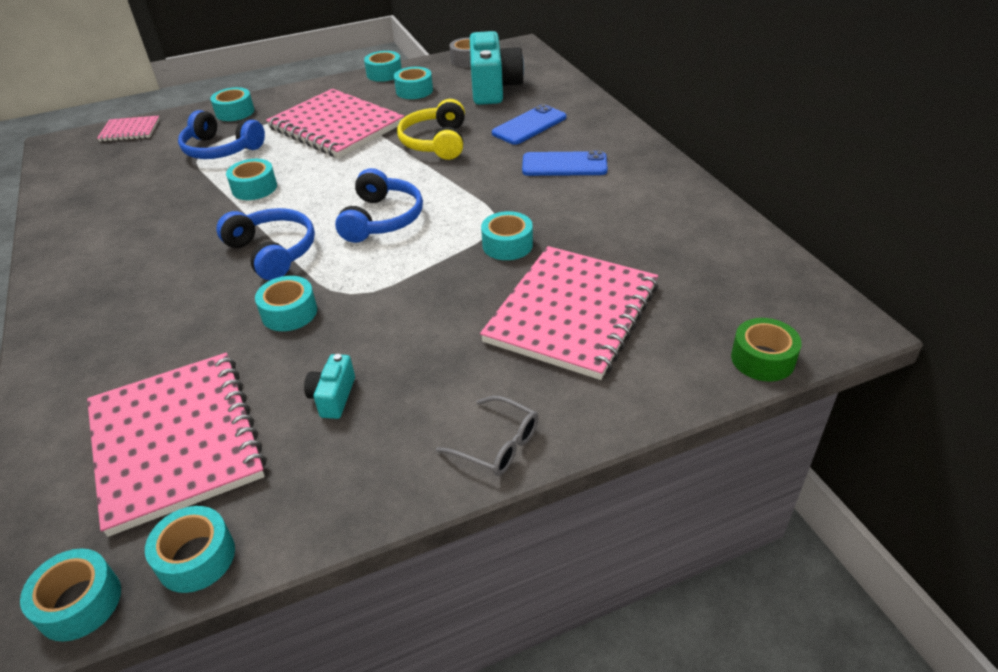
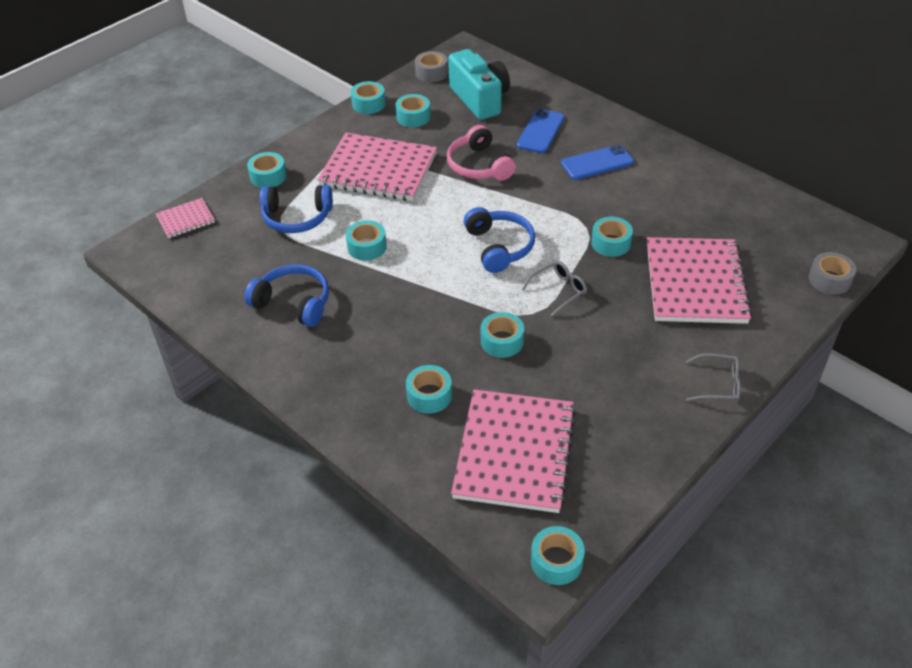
camera: 25 degrees left, 5 degrees up
pink notebook [87,353,266,537] -> pink notebook turned 60 degrees clockwise [451,389,576,513]
turquoise tape [145,506,235,593] -> turquoise tape moved to [406,365,452,414]
blue headphones [216,208,315,280] -> blue headphones moved to [244,264,329,327]
turquoise camera [304,354,355,419] -> none
yellow headphones [397,99,465,160] -> pink headphones [447,125,516,181]
green tape [731,318,802,381] -> grey tape [809,252,856,295]
none -> grey glasses [522,261,587,317]

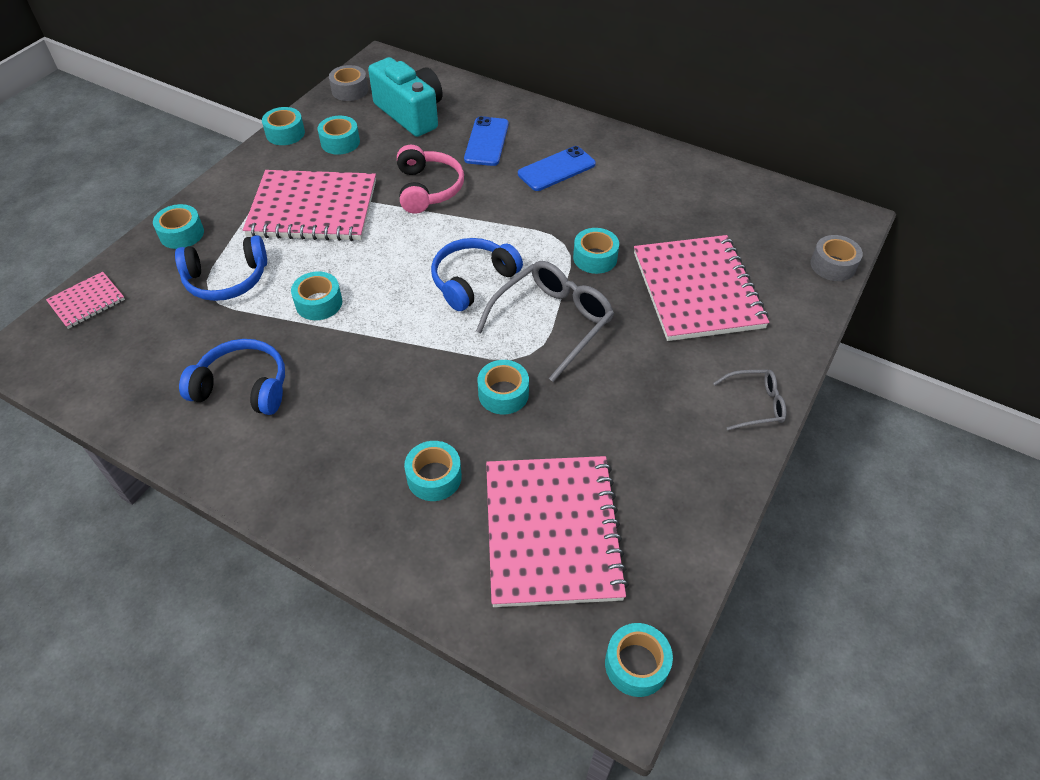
camera: 15 degrees left, 5 degrees up
pink headphones [447,125,516,181] -> pink headphones turned 150 degrees counterclockwise [397,145,464,213]
blue headphones [464,207,535,273] -> blue headphones turned 105 degrees counterclockwise [431,238,523,311]
grey glasses [522,261,587,317] -> grey glasses [476,261,614,382], size x1.81

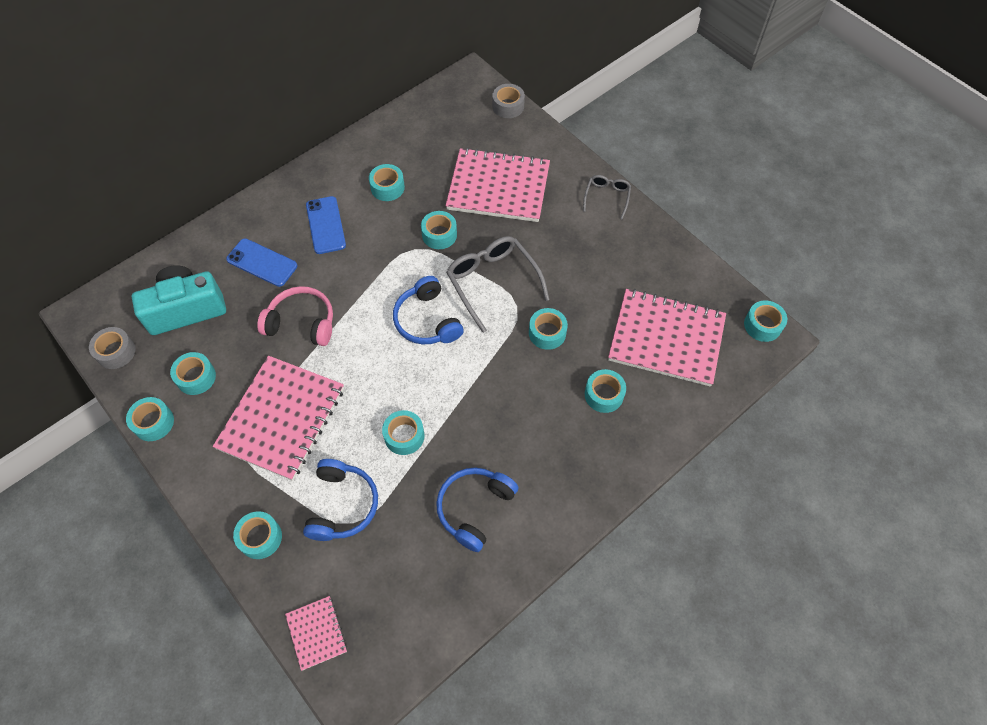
camera: 70 degrees left, 10 degrees up
none -> turquoise tape [369,164,405,201]

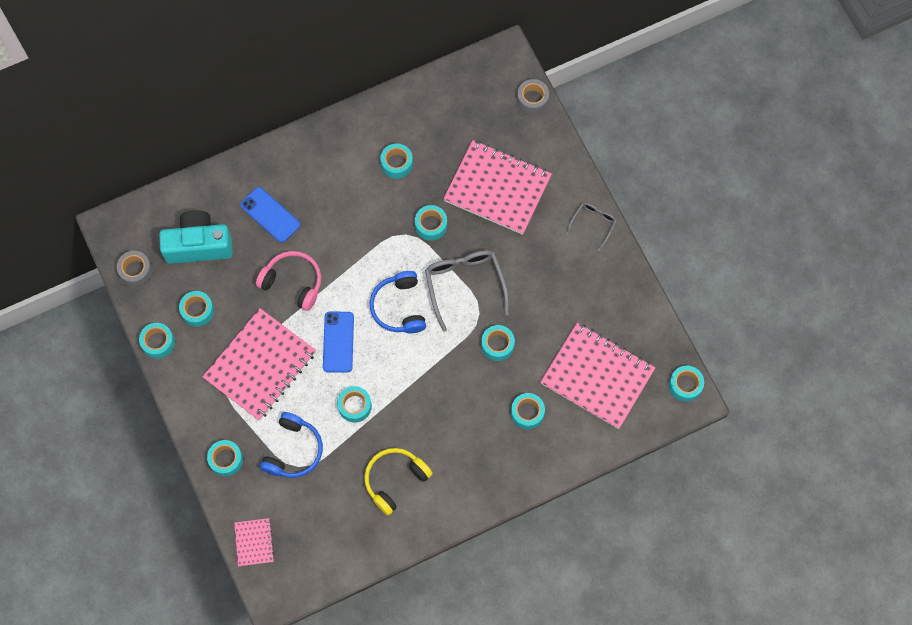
camera: 15 degrees right, 10 degrees up
blue phone [306,196,346,254] -> blue phone moved to [323,312,354,373]
blue headphones [436,468,519,552] -> yellow headphones [364,448,433,515]

